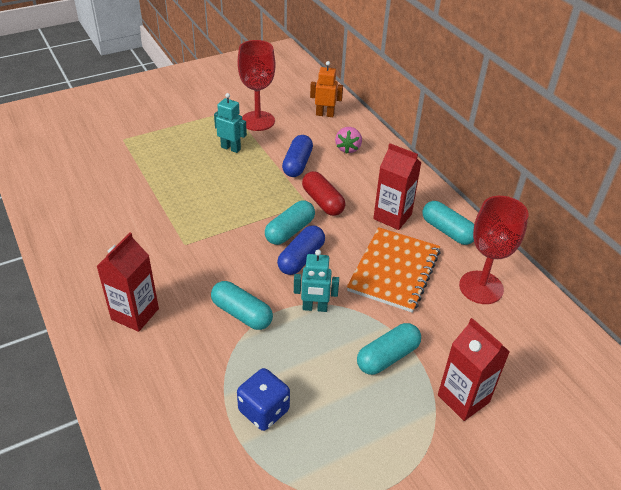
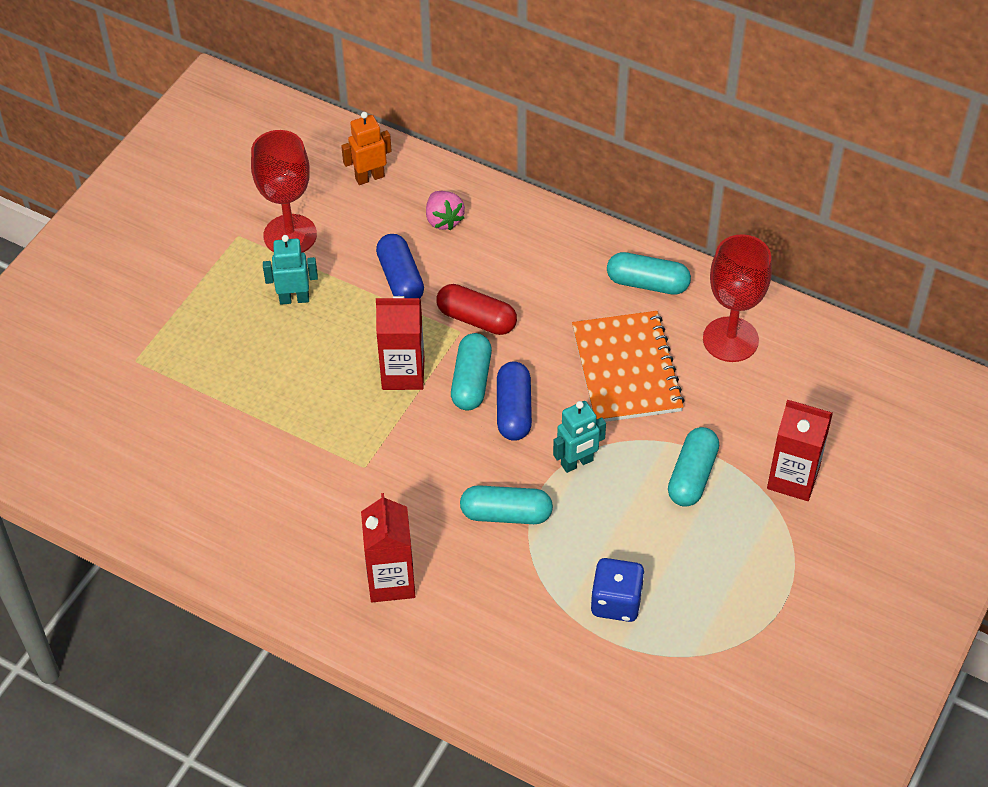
camera: 30 degrees left, 10 degrees up
red carton [373,143,421,230] -> red carton moved to [376,296,425,390]

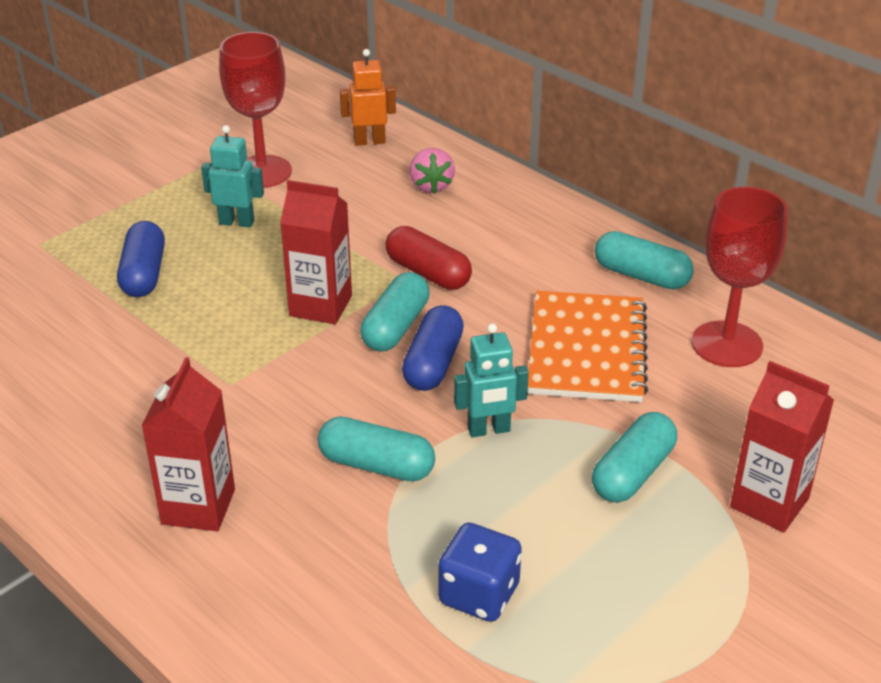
camera: 15 degrees right, 15 degrees down
blue capsule [376,234,424,299] -> blue capsule moved to [117,221,165,297]

